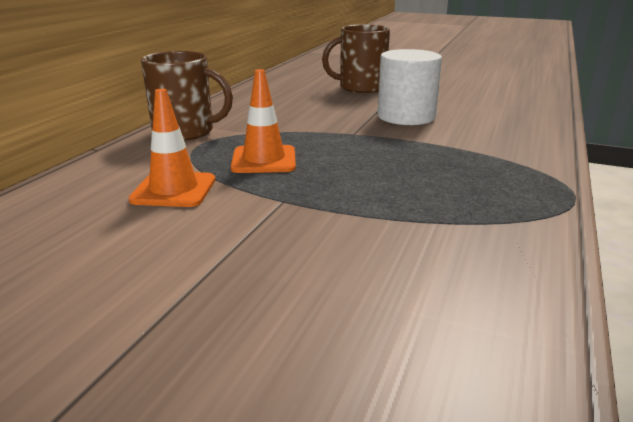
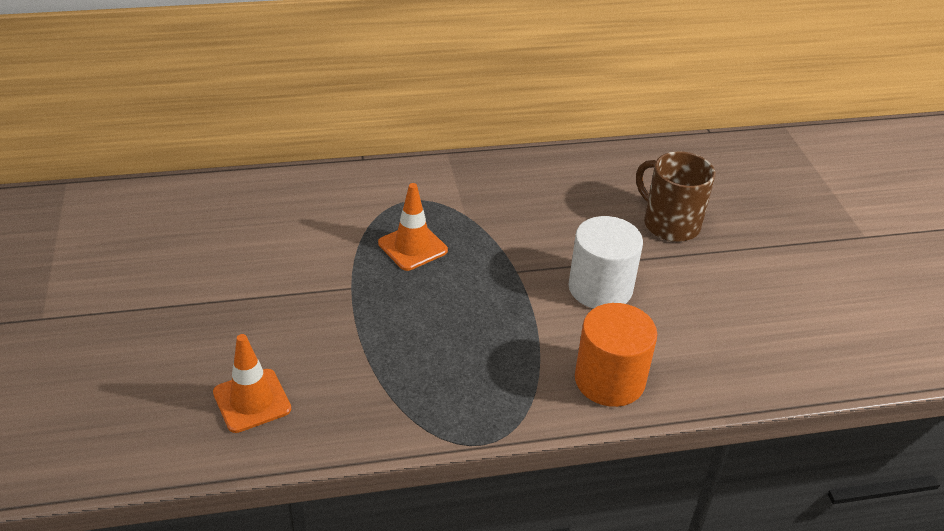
camera: 55 degrees right, 15 degrees up
orange traffic cone [129,89,215,207] -> orange traffic cone moved to [213,334,291,433]
brown mug [141,51,233,141] -> none
none -> orange cylinder [575,303,657,407]

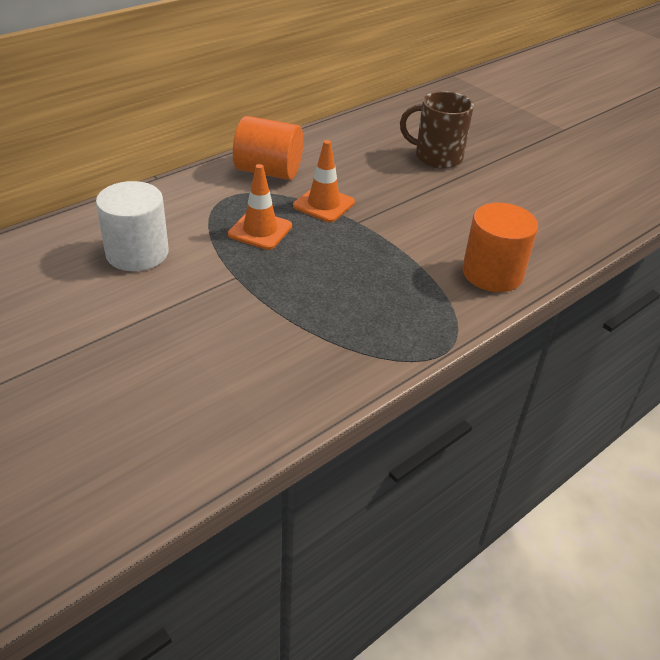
camera: 30 degrees left, 0 degrees up
orange traffic cone [213,334,291,433] -> orange traffic cone moved to [293,140,355,222]
white cylinder [568,216,643,309] -> white cylinder moved to [96,181,169,271]
none -> orange cylinder [233,116,303,180]

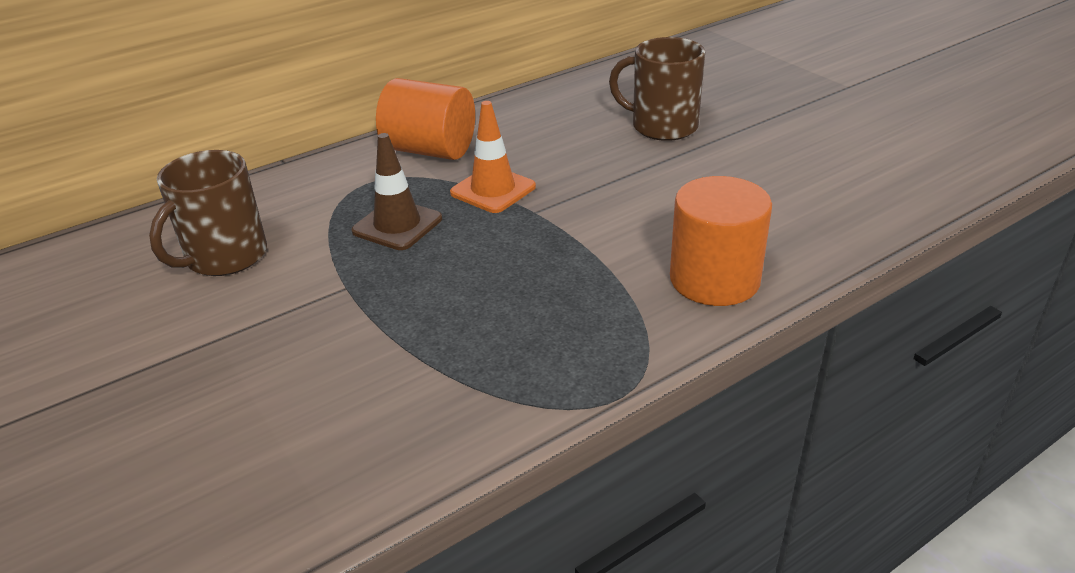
camera: 10 degrees right, 5 degrees down
white cylinder [96,181,169,271] -> brown mug [149,150,267,276]
orange traffic cone [228,164,292,250] -> brown traffic cone [352,133,442,250]

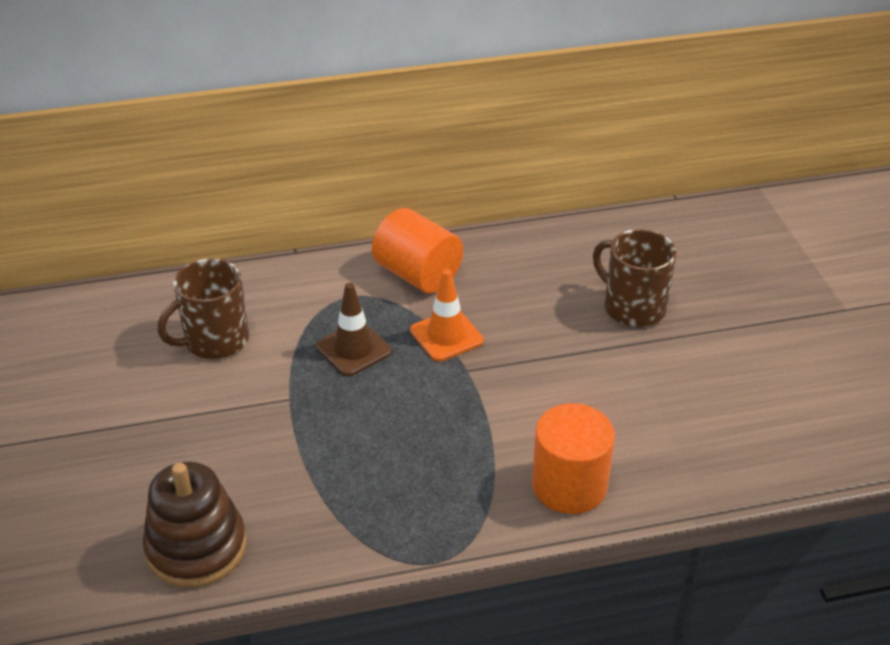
camera: 20 degrees right, 5 degrees up
none -> brown stacking toy [143,462,247,588]

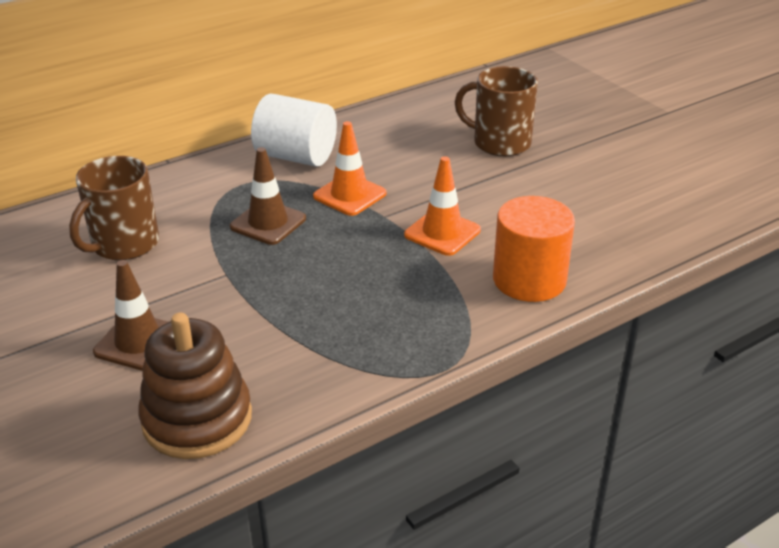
camera: 20 degrees left, 5 degrees down
orange cylinder [372,208,463,294] -> white cylinder [251,94,337,167]
none -> brown traffic cone [93,260,168,371]
none -> orange traffic cone [404,156,481,256]

